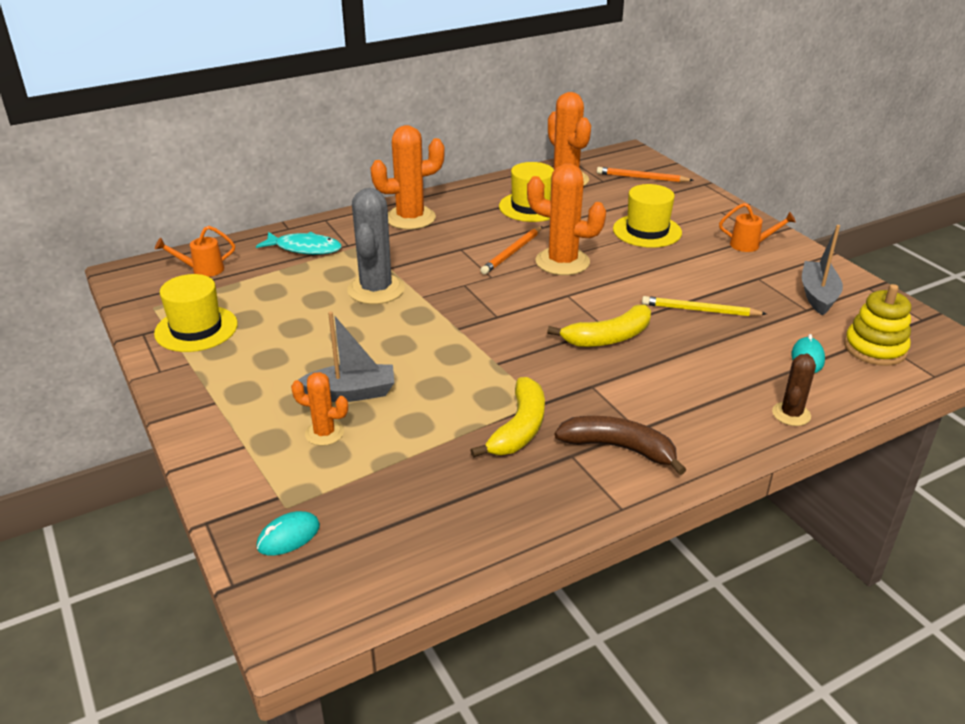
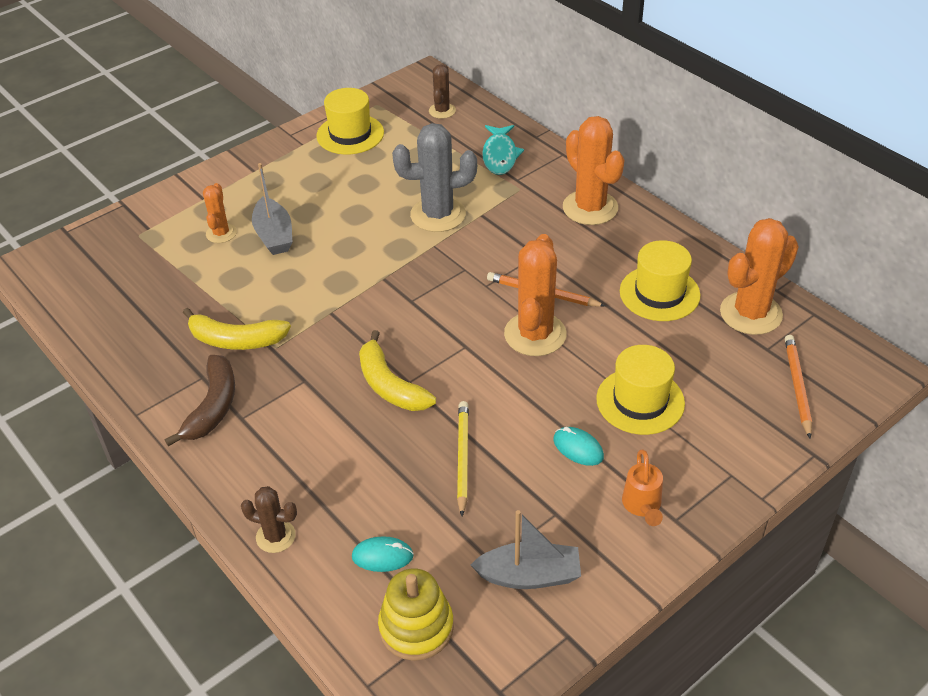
camera: 80 degrees right, 10 degrees up
orange watering can [155,226,235,277] -> brown cactus [429,64,456,119]
turquoise mouse [256,511,320,556] -> turquoise mouse moved to [553,427,604,466]

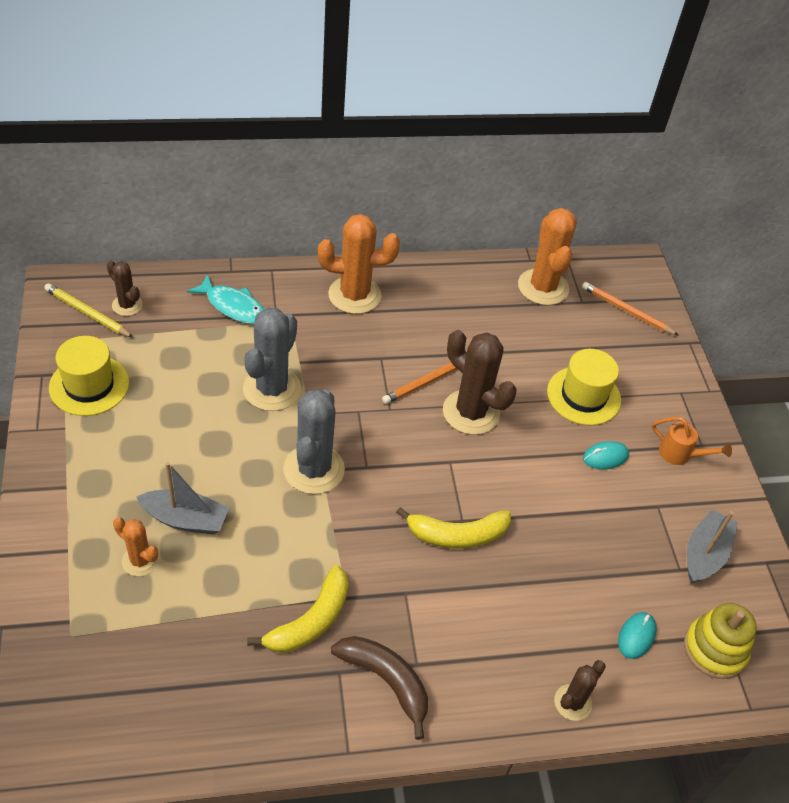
camera: 65 degrees left, 5 degrees up
yellow pencil [457,401,469,516] -> yellow pencil moved to [44,283,134,338]
orange cactus [504,234,567,356] -> brown cactus [443,330,517,435]
yellow hat [620,240,700,321] -> none
none -> grey cactus [283,389,345,494]

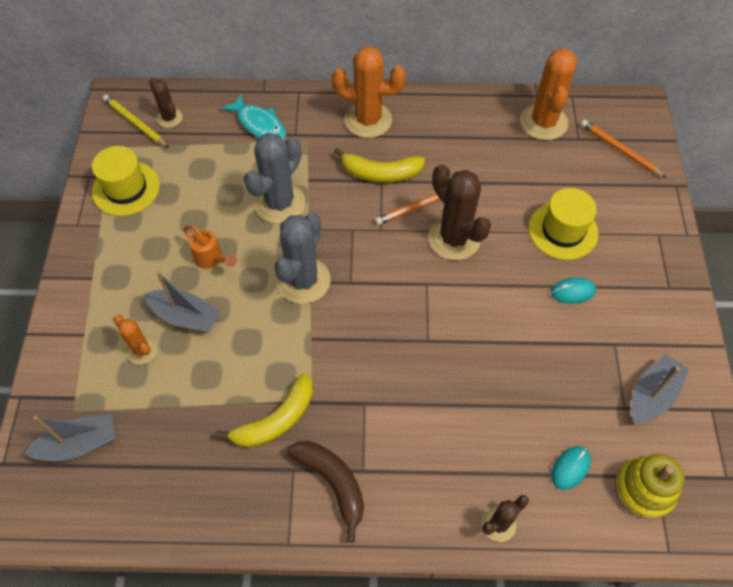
camera: 15 degrees right, 10 degrees up
yellow banana [396,507,511,549] -> yellow banana moved to [334,147,425,183]
orange watering can [652,417,732,465] -> orange watering can moved to [183,225,237,269]
none -> grey boat [24,414,116,461]

